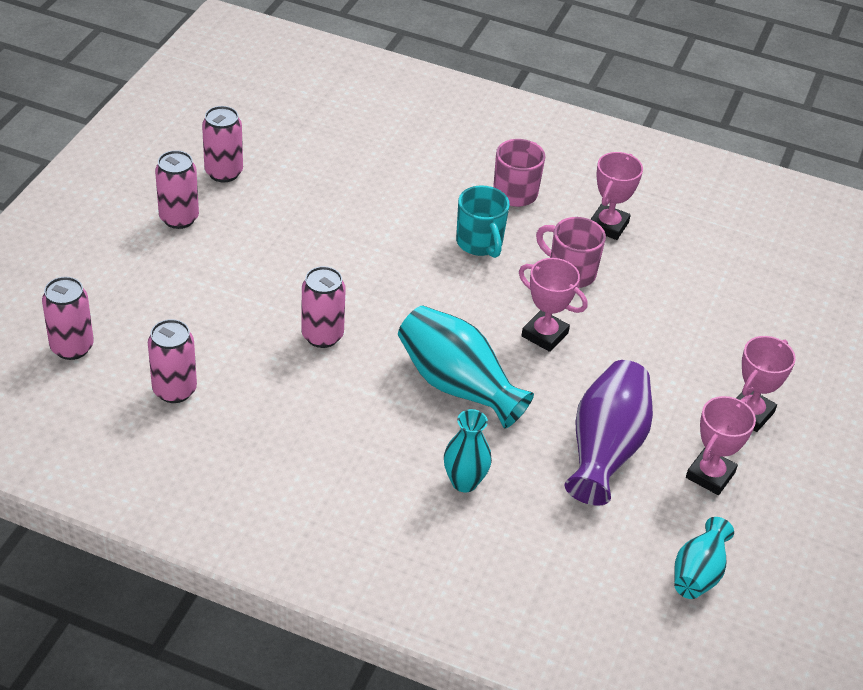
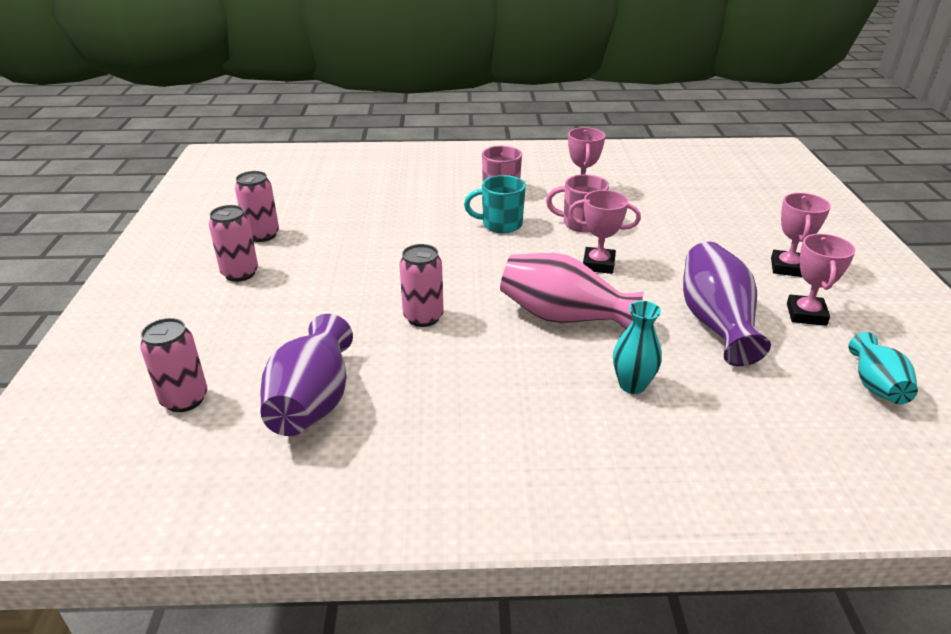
camera: 20 degrees left, 10 degrees down
pink can [148,319,197,403] -> purple vase [260,314,353,436]
turquoise vase [398,306,534,429] -> pink vase [500,253,644,329]
turquoise mug [456,185,510,258] -> turquoise mug turned 135 degrees clockwise [464,175,526,233]

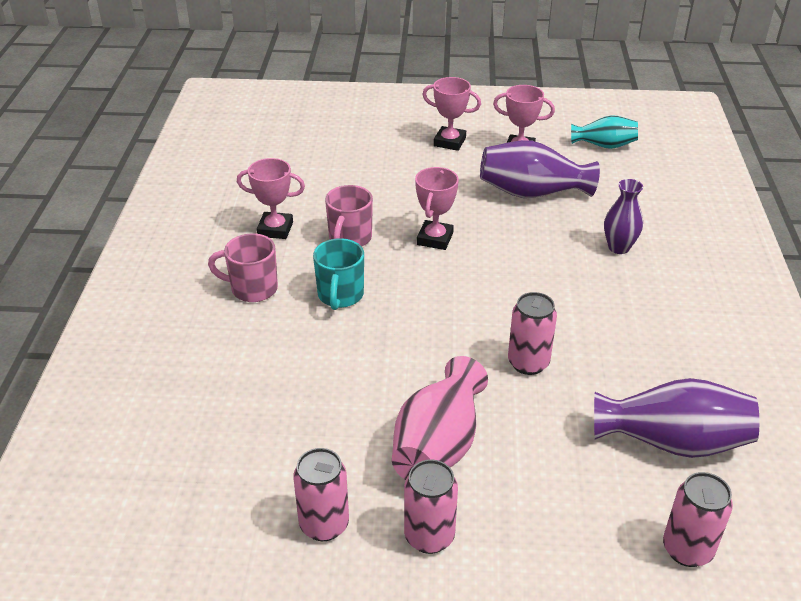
camera: 85 degrees left, 5 degrees up
pink vase [500,253,644,329] -> pink vase moved to [392,356,488,480]
turquoise vase [613,301,662,394] -> purple vase [604,179,643,254]

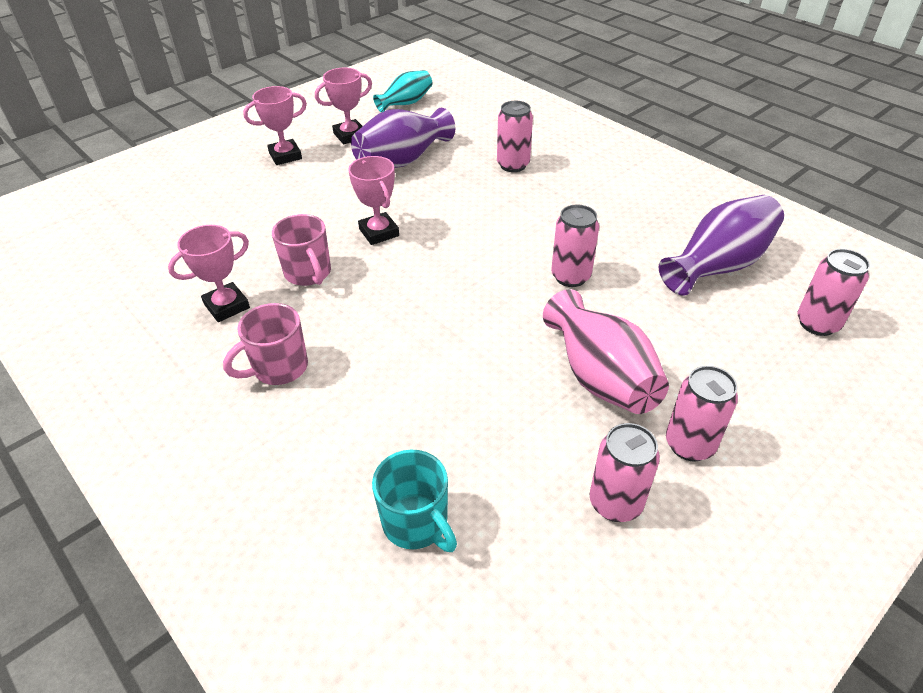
camera: 45 degrees left, 5 degrees up
turquoise mug [313,238,364,310] -> turquoise mug moved to [372,450,457,552]
purple vase [604,179,643,254] -> pink can [497,101,533,172]

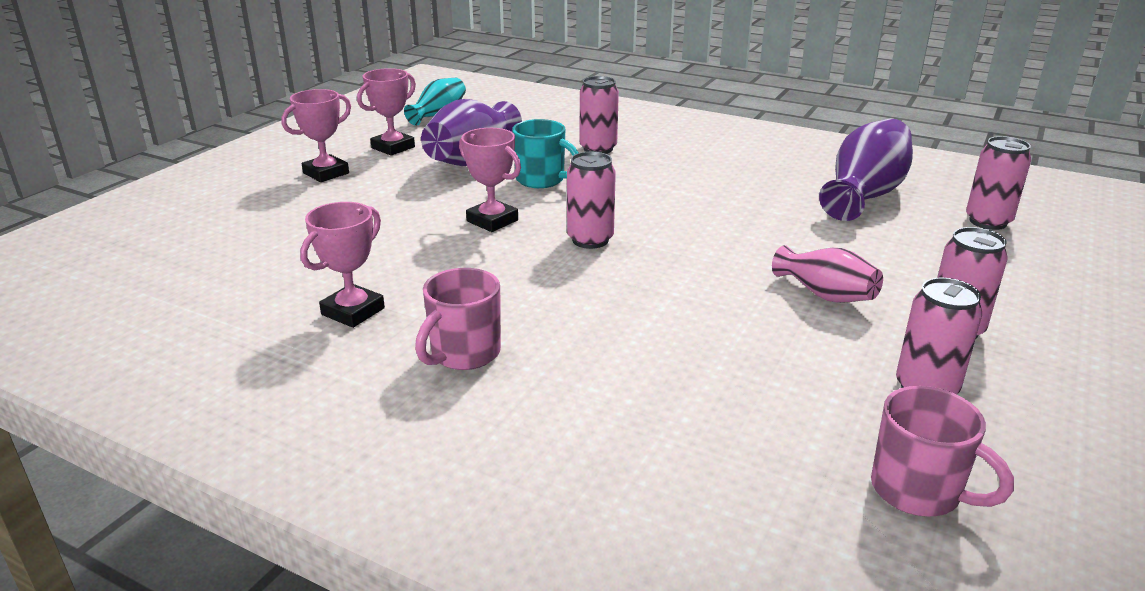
camera: 20 degrees left, 15 degrees down
pink mug [272,214,331,286] -> pink mug moved to [871,386,1014,517]
turquoise mug [372,450,457,552] -> turquoise mug moved to [512,119,579,188]
pink vase [543,289,669,414] -> pink vase [772,245,883,303], size x0.62
pink can [551,204,599,287] -> pink can moved to [567,152,616,249]

